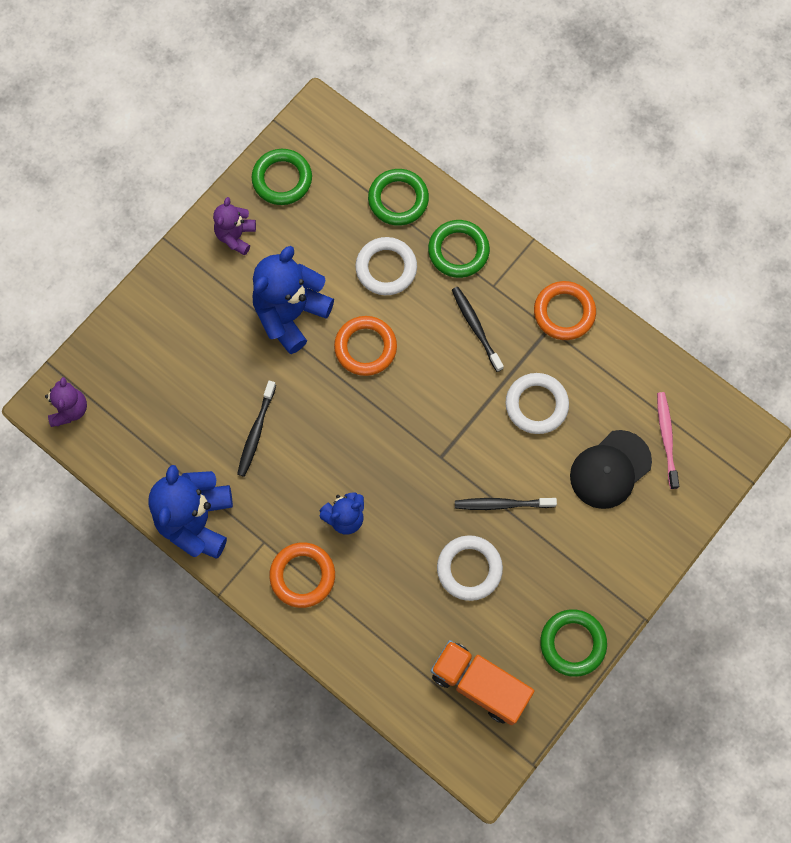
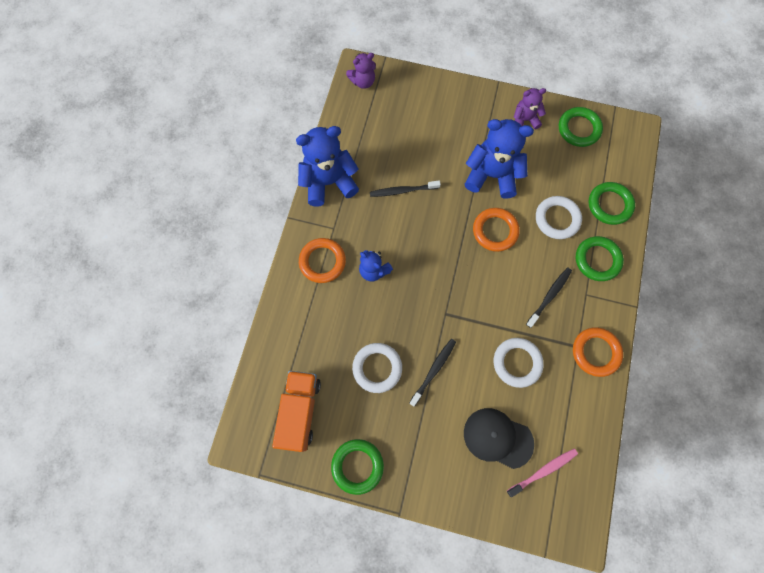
camera: 65 degrees right, 0 degrees up
black toothbrush [455,498,557,510] -> black toothbrush turned 60 degrees clockwise [409,339,456,407]

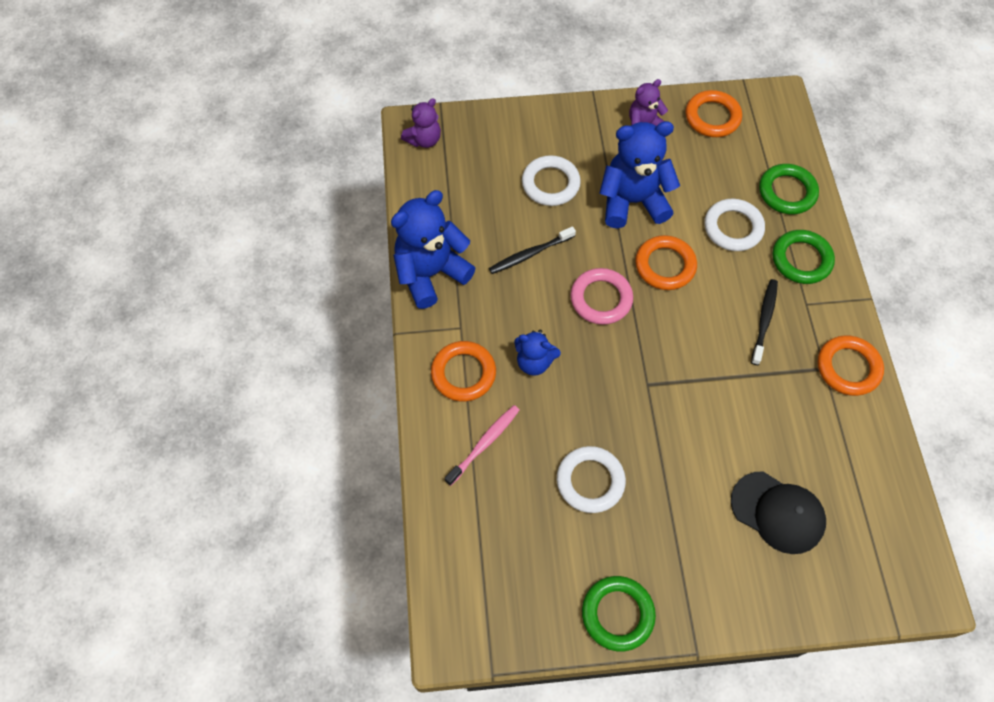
camera: 20 degrees left, 10 degrees down
orange truck [272,371,321,452] -> none
black toothbrush [409,339,456,407] -> none
black cap [464,408,534,469] -> black cap turned 150 degrees counterclockwise [731,471,826,554]
white ring [494,338,544,388] -> white ring moved to [522,155,581,206]
pink toothbrush [507,449,578,497] -> pink toothbrush moved to [445,405,519,486]
green ring [559,107,603,147] -> orange ring [686,90,742,137]
none -> pink ring [570,268,633,325]

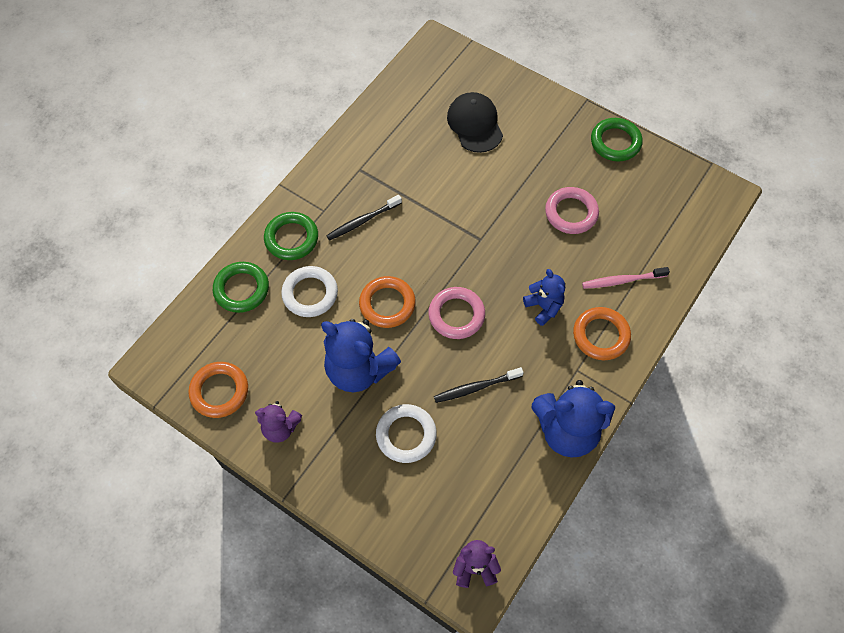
camera: 140 degrees left, 0 degrees up
black toothbrush [489,226,576,274] -> black toothbrush turned 150 degrees clockwise [434,367,524,403]
white ring [557,446,626,513] -> pink ring [545,187,599,234]
orange ring [818,335,884,396] -> none

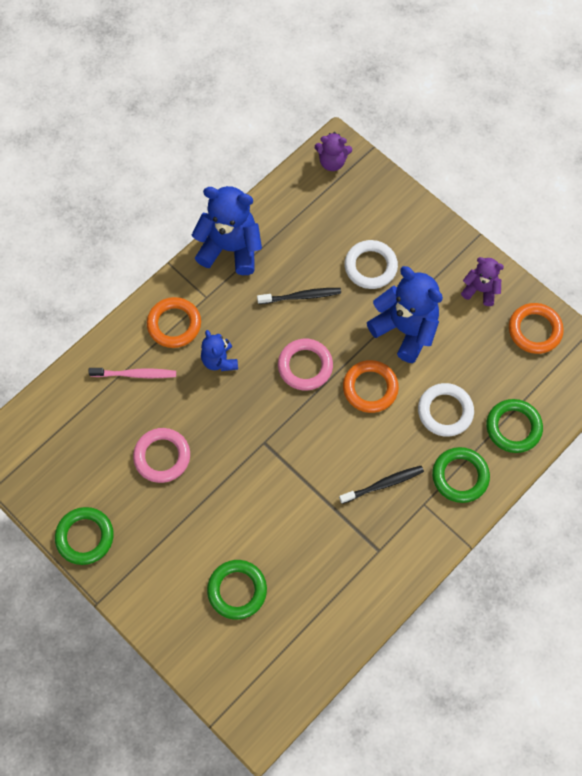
camera: 170 degrees left, 5 degrees up
black cap [447,92,503,153] -> green ring [207,560,267,620]

